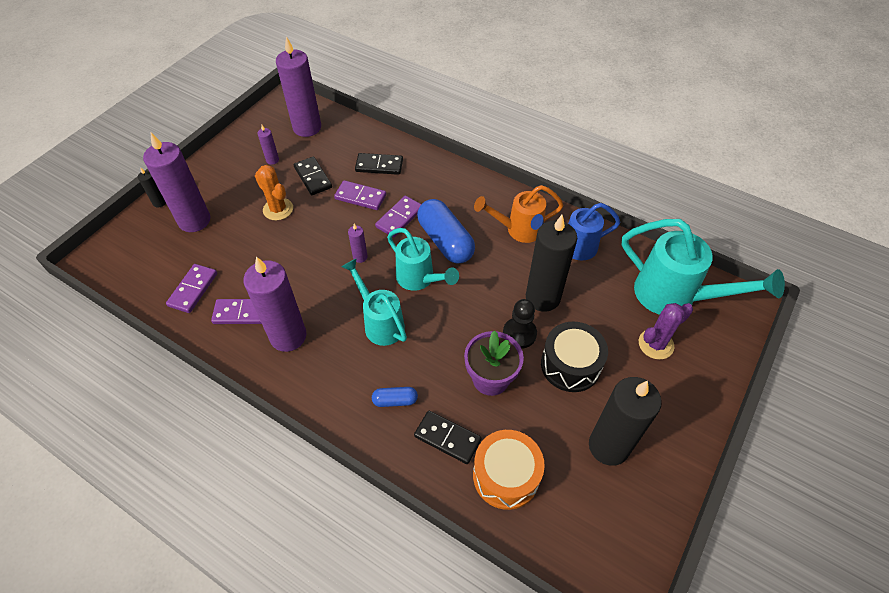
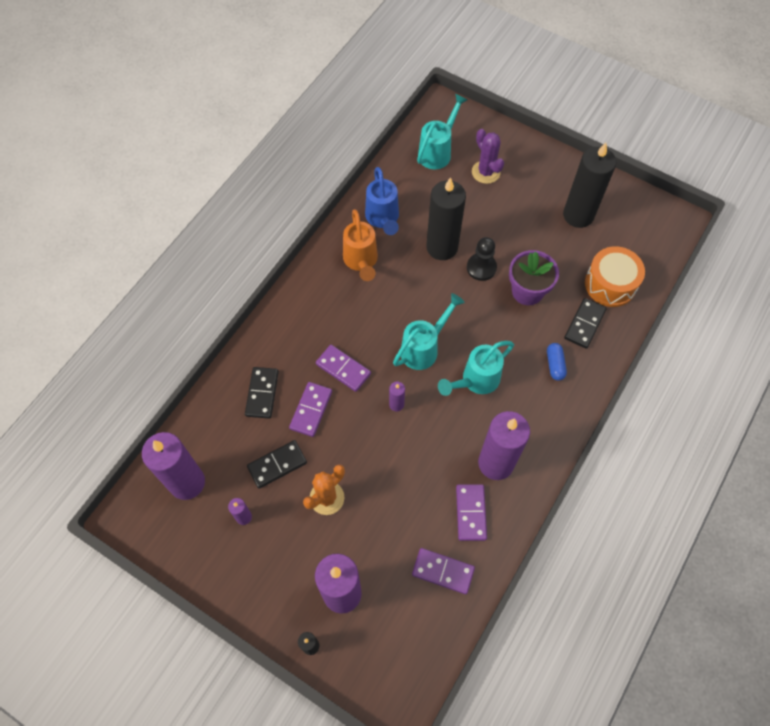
camera: 90 degrees left, 10 degrees up
blue capsule [417,199,475,264] -> none
black drum [541,321,608,392] -> none
turquoise watering can [622,219,785,315] -> turquoise watering can [417,94,467,169], size x0.65

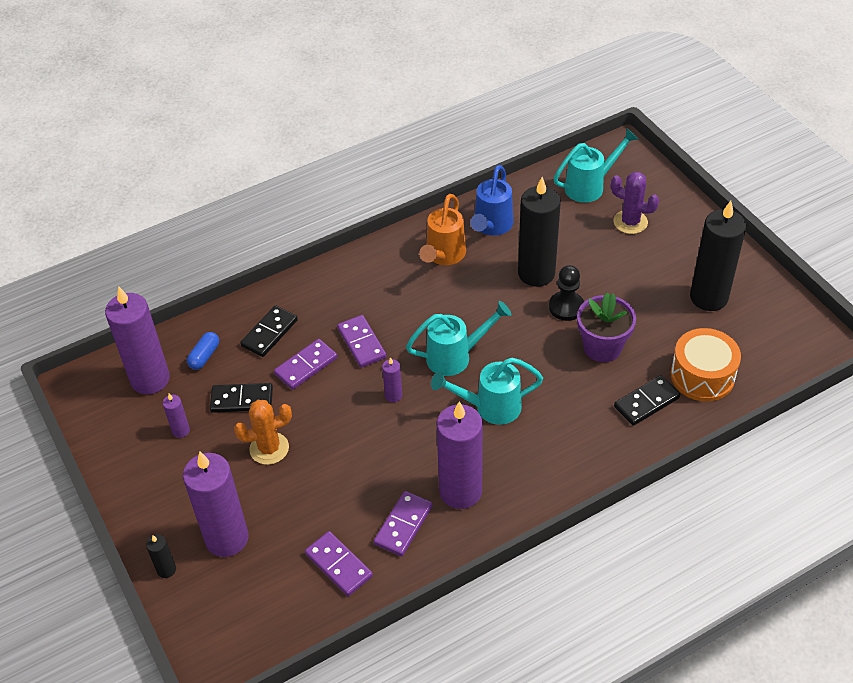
camera: 30 degrees right, 15 degrees down
purple cactus [472,129,504,184] -> purple cactus turned 60 degrees counterclockwise [611,172,659,234]
blue capsule [547,343,567,381] -> blue capsule moved to [187,332,219,370]

